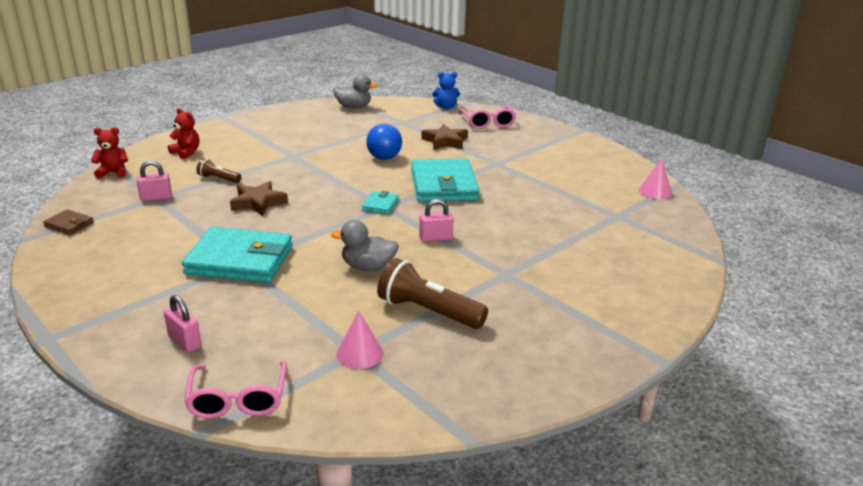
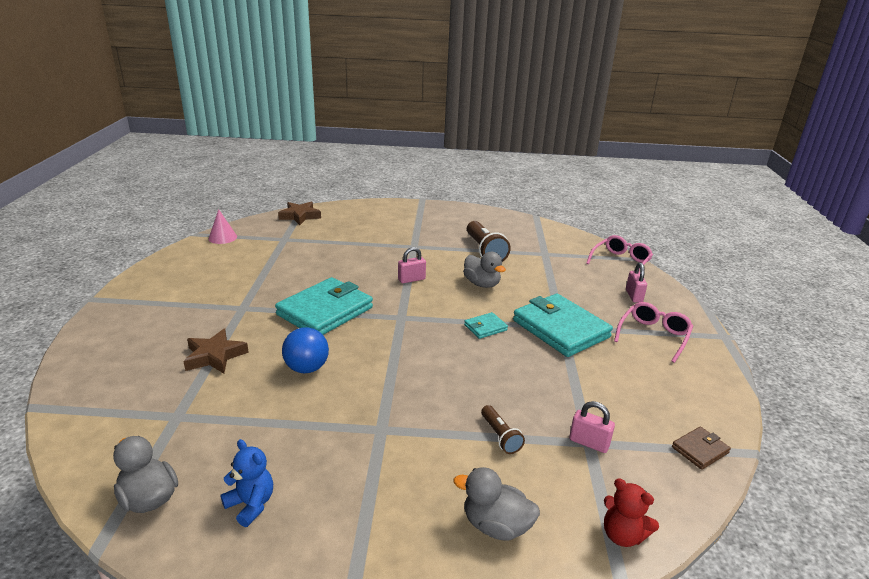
camera: 135 degrees left, 0 degrees up
brown wallet [43,209,94,235] -> brown wallet turned 75 degrees clockwise [672,427,731,470]
red teddy bear [168,108,199,159] -> grey duck [453,467,540,540]
brown star [230,181,288,216] -> brown star moved to [278,201,321,225]
pink cone [336,311,383,369] -> none
turquoise wallet [362,191,399,214] -> turquoise wallet moved to [464,312,508,339]
pink padlock [419,199,454,242] -> pink padlock turned 60 degrees counterclockwise [398,247,426,283]
blue teddy bear [432,72,460,109] -> blue teddy bear moved to [220,439,273,527]
pink glasses [459,106,516,129] -> pink glasses moved to [614,302,693,363]

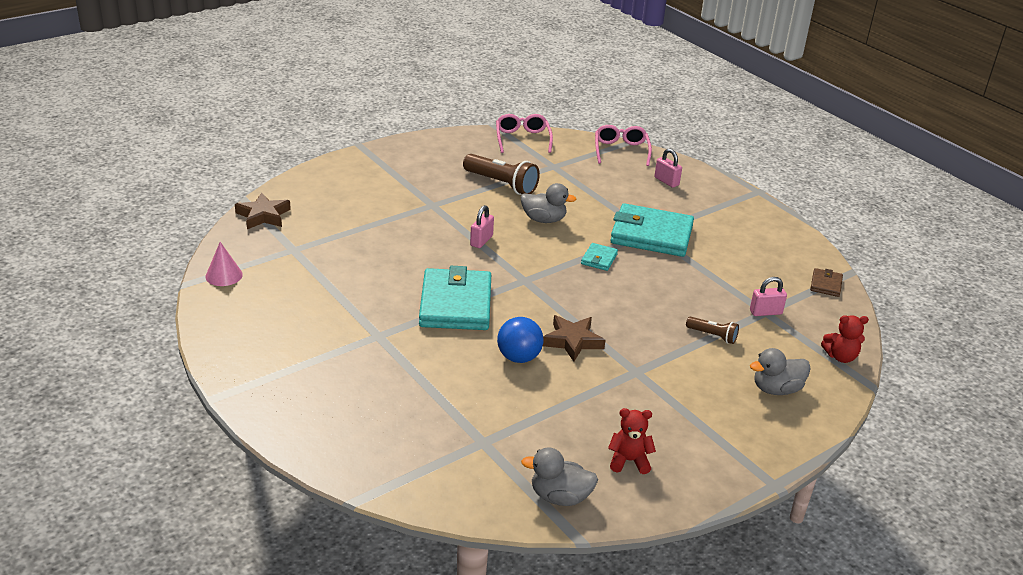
camera: 40 degrees left, 5 degrees up
brown star [183,329,249,373] -> brown star moved to [543,315,605,362]
blue teddy bear [220,439,273,527] -> red teddy bear [608,408,656,474]
pink glasses [614,302,693,363] -> pink glasses moved to [496,114,553,153]

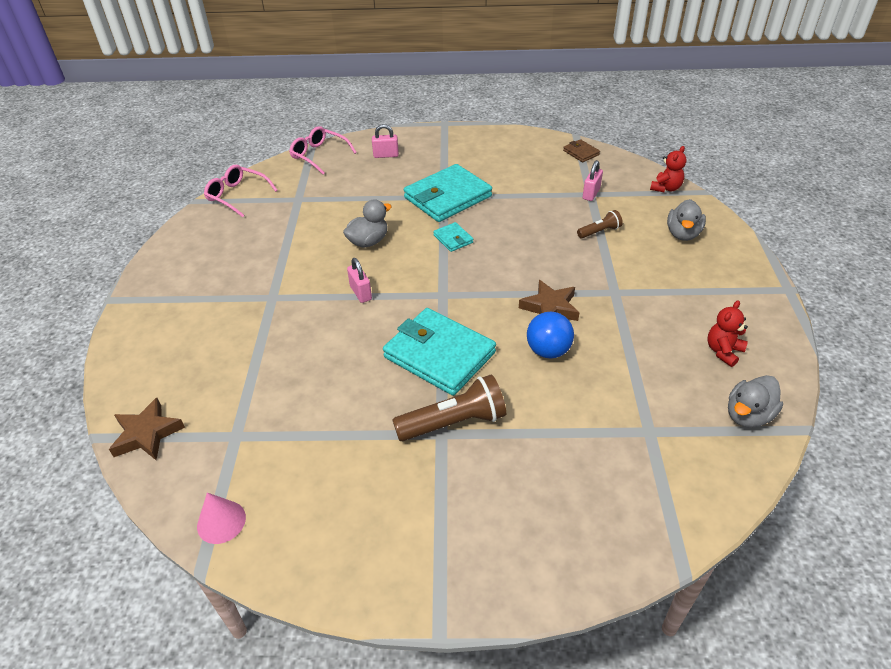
camera: 50 degrees left, 10 degrees up
brown flashlight [463,154,540,195] -> brown flashlight moved to [392,374,506,441]

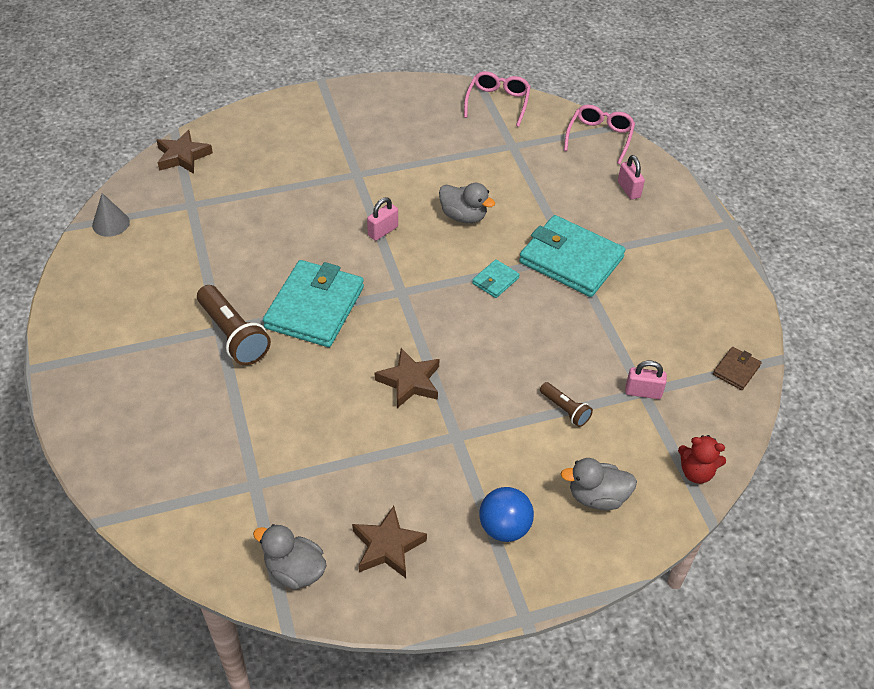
camera: 70 degrees right, 5 degrees up
pink cone [197,493,246,544] -> grey cone [92,193,130,237]
blue ball [527,312,574,359] -> blue ball moved to [479,487,534,542]
red teddy bear [708,301,748,367] -> brown star [352,506,427,578]

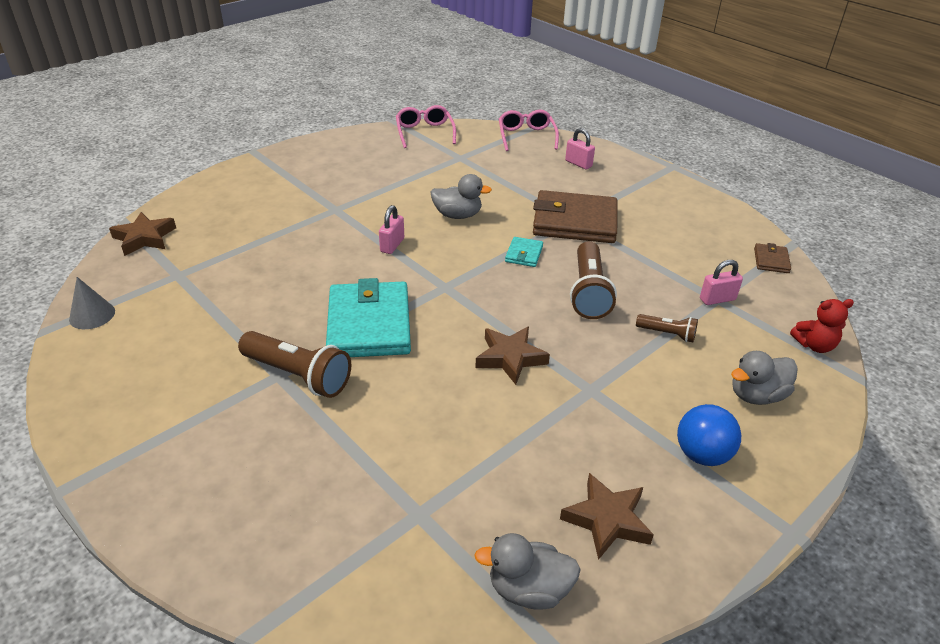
camera: 25 degrees left, 10 degrees down
turquoise wallet [519,215,626,297] -> brown wallet [533,190,618,243]
none -> brown flashlight [570,241,617,319]

